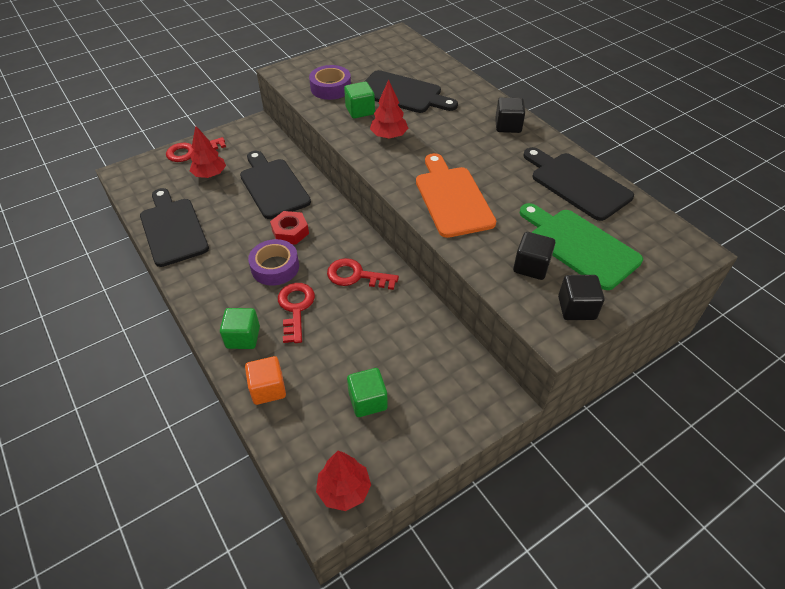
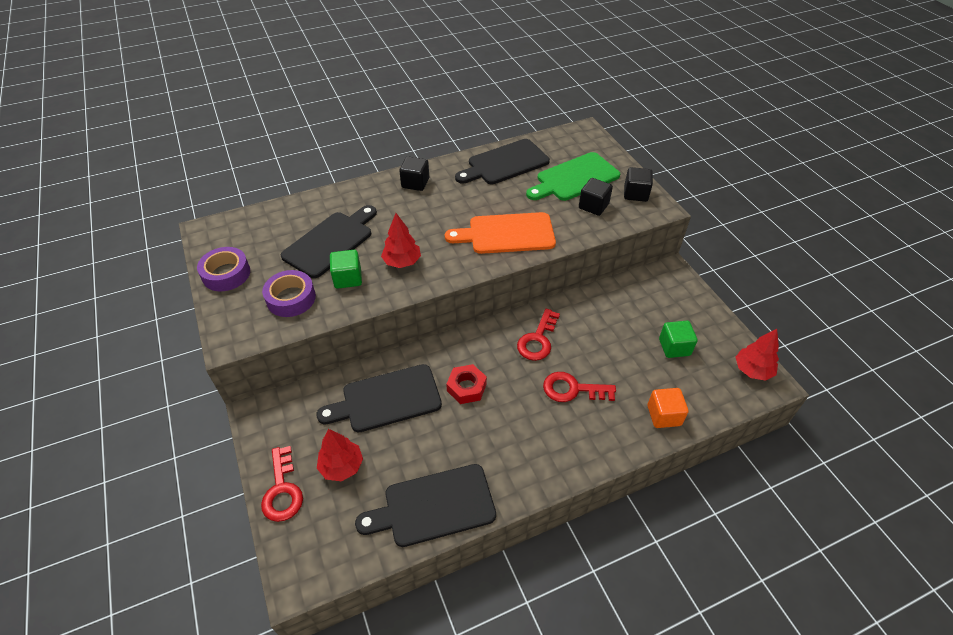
camera: 80 degrees left, 0 degrees up
green cube [220,308,260,349] -> none
purple tape [248,239,299,286] -> purple tape moved to [197,247,250,291]

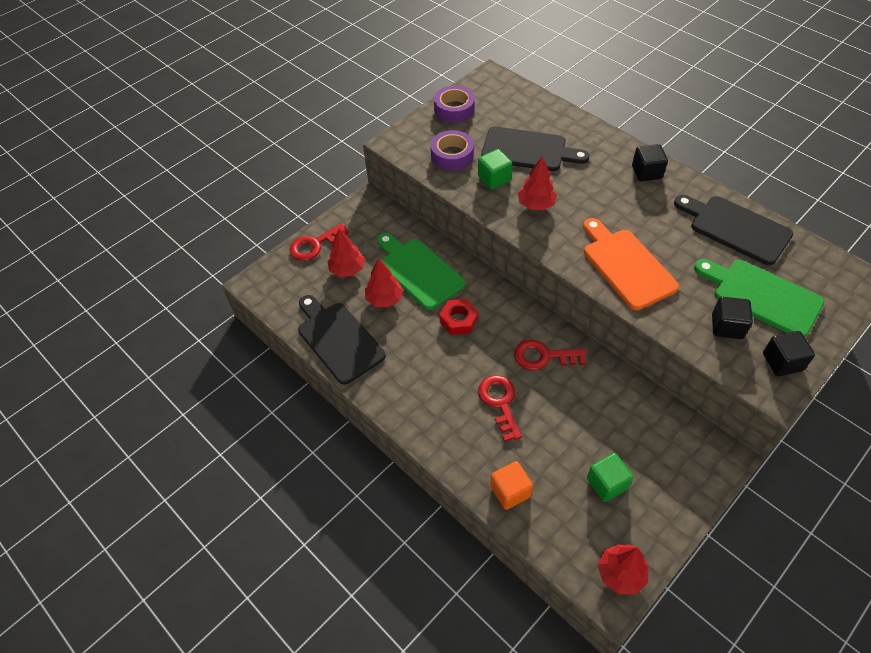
camera: 70 degrees right, 5 degrees up
black cutting board [316,364,442,432] -> green cutting board [377,233,465,310]
none -> red tree [365,258,403,307]

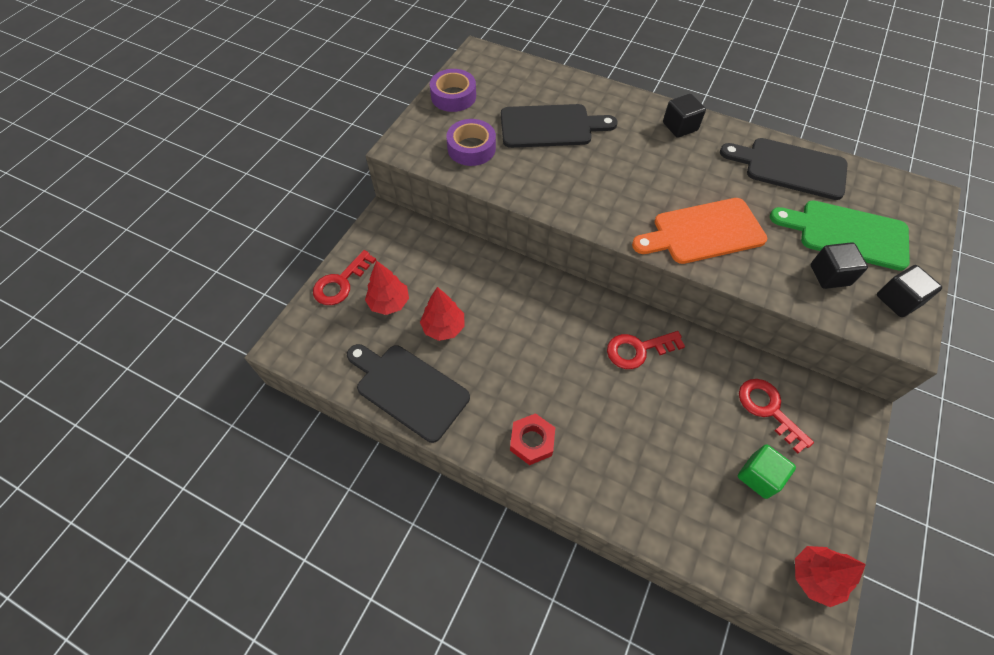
camera: 20 degrees left, 5 degrees up
green cutting board [377,233,465,310] -> none
red nut [439,299,478,335] -> red nut moved to [510,413,555,465]
green cube [478,149,512,189] -> none
red key [478,375,522,442] -> red key moved to [739,379,814,453]
orange cube [490,461,533,510] -> none
red tree [518,156,557,210] -> none
orange cutting board [583,218,679,310] -> orange cutting board turned 60 degrees counterclockwise [632,198,767,264]

